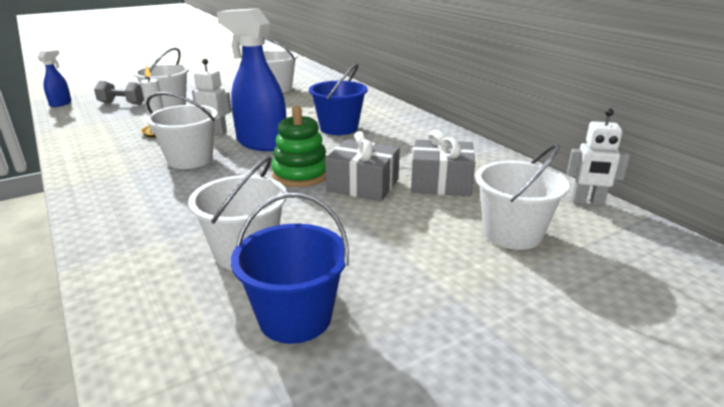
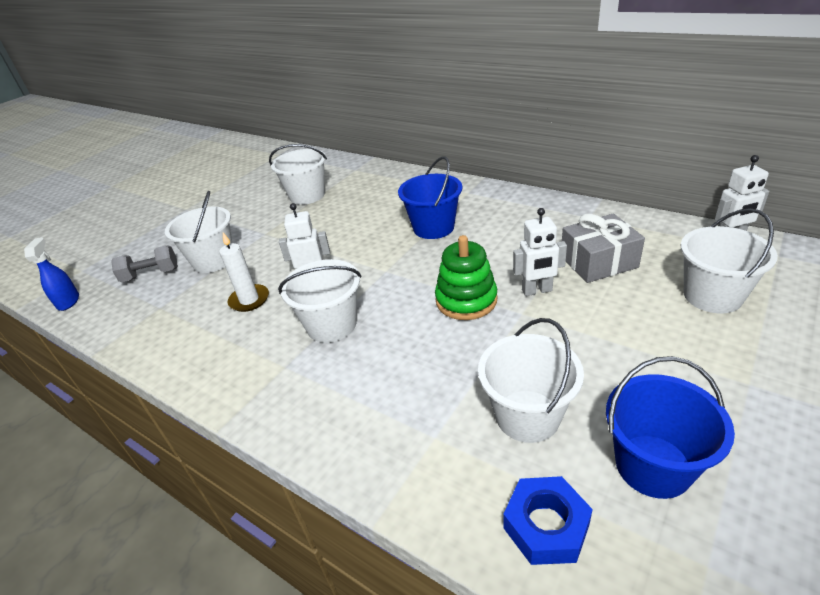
camera: 20 degrees left, 10 degrees up
blue spray bottle [217,8,286,151] -> none
grey gift [325,131,400,201] -> white robot [513,208,567,296]
none -> blue nut [503,476,593,565]

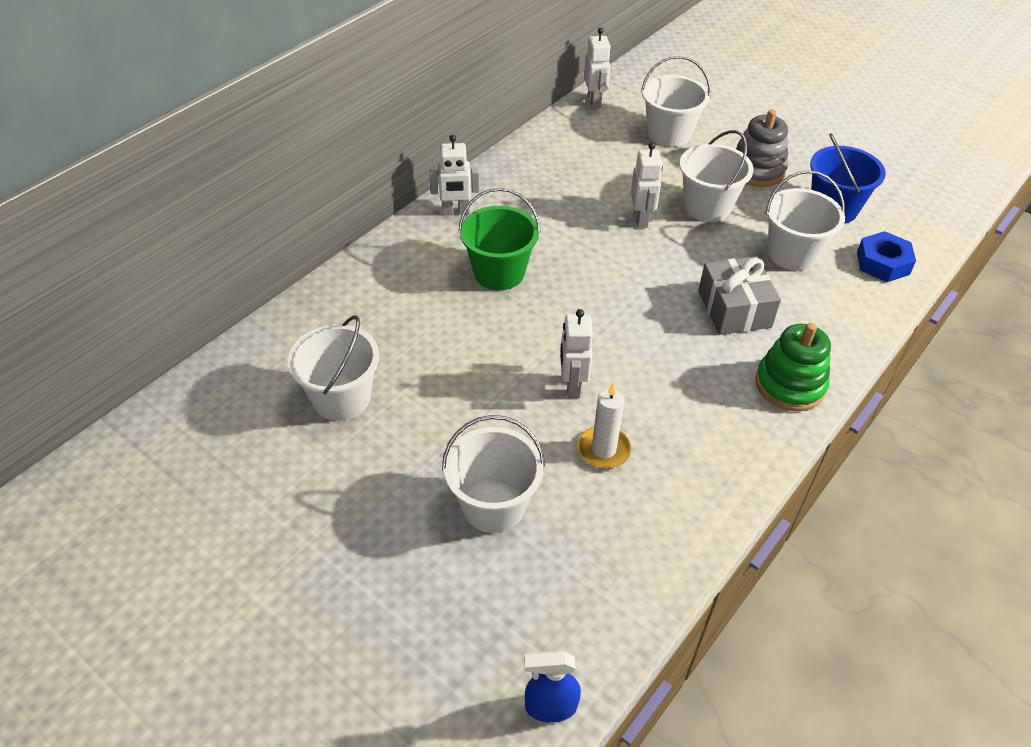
camera: 90 degrees left, 10 degrees up
grey dumbbell [111,245,178,282] -> none
white bucket [278,259,361,343] -> white bucket moved to [679,130,754,222]
blue bucket [398,156,462,239] -> green bucket [458,188,541,290]
green stacking toy [435,235,498,320] -> green stacking toy moved to [755,323,831,411]
grey gift [562,213,645,283] -> grey gift moved to [698,256,781,335]
none -> white robot [429,135,480,215]
none -> grey stacking toy [736,109,788,187]

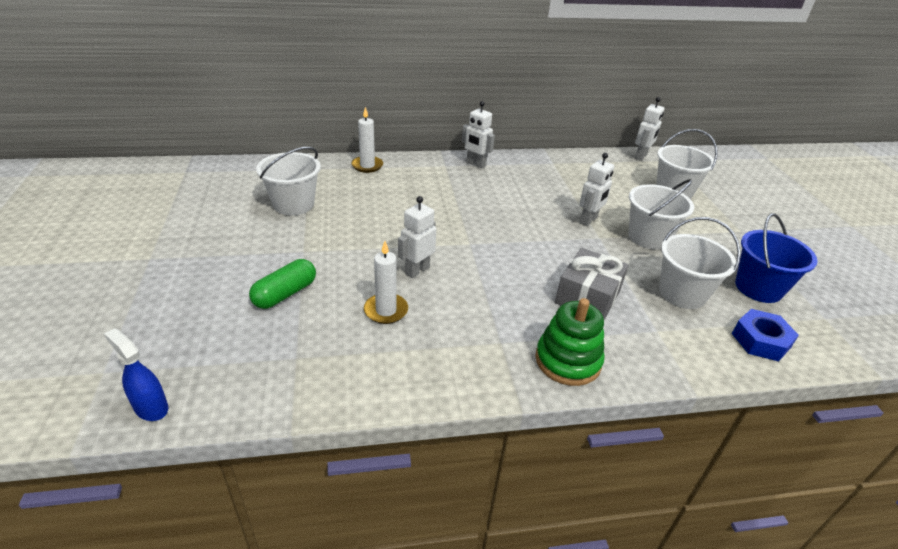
camera: 40 degrees right, 10 degrees down
white bucket [442,415,545,533] -> green capsule [249,259,316,309]
green bucket [458,188,541,290] -> none
grey stacking toy [736,109,788,187] -> none
none -> white candle [352,107,383,173]

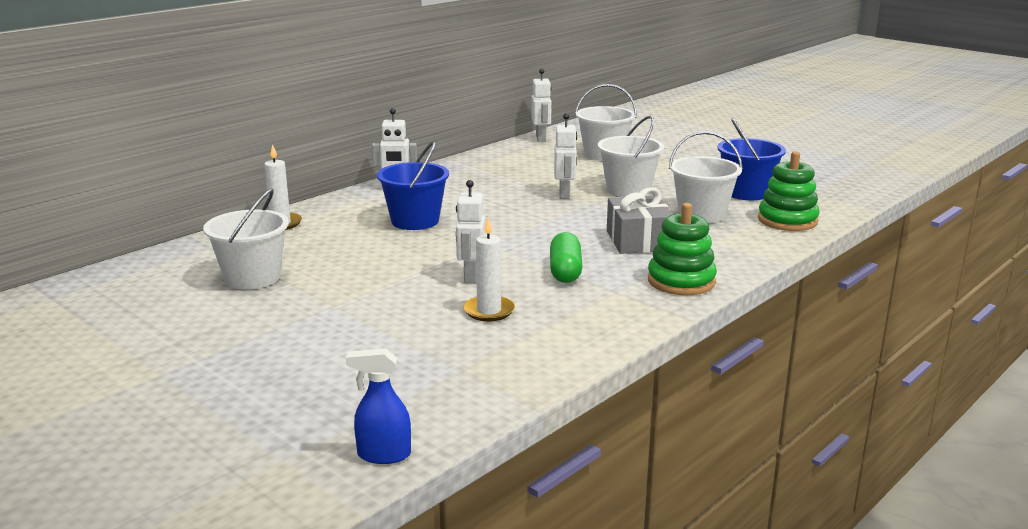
camera: 35 degrees left, 15 degrees down
green capsule [249,259,316,309] -> green capsule moved to [550,232,582,283]
blue nut [732,309,799,361] -> green stacking toy [758,151,819,231]
none -> blue bucket [377,141,449,230]

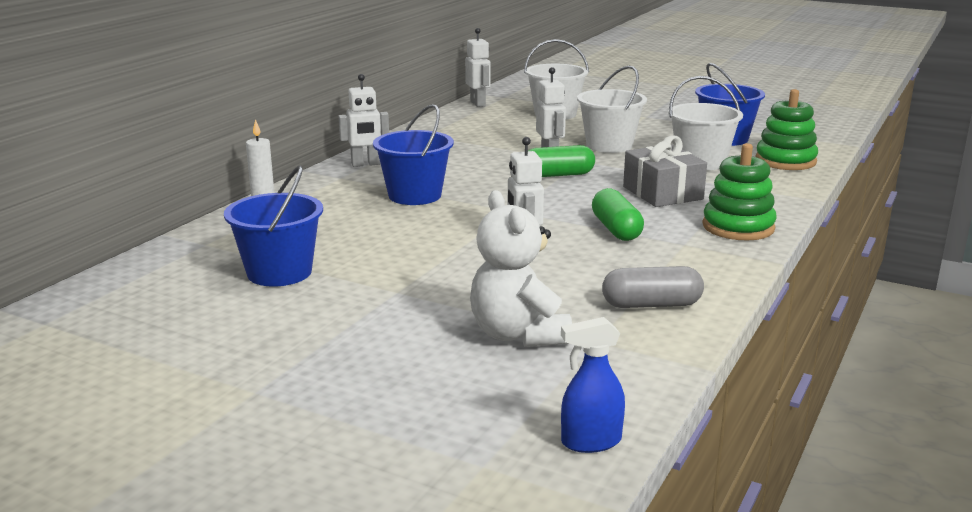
camera: 15 degrees left, 0 degrees up
white bucket [203,189,289,289] -> blue bucket [224,165,323,287]
white candle [463,217,515,321] -> none
none -> white teddy bear [470,190,572,347]
none -> green capsule [529,145,595,177]
none -> grey capsule [602,266,704,308]

